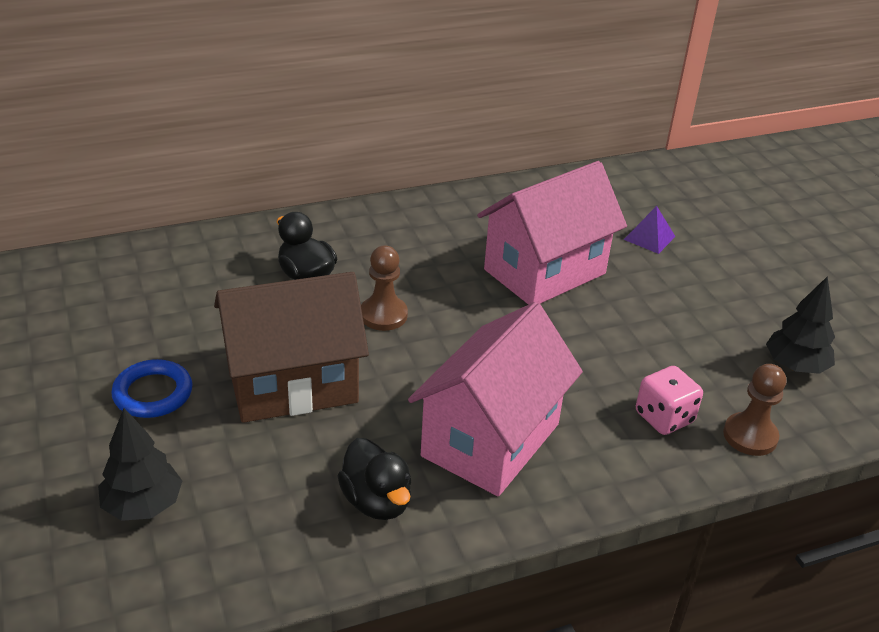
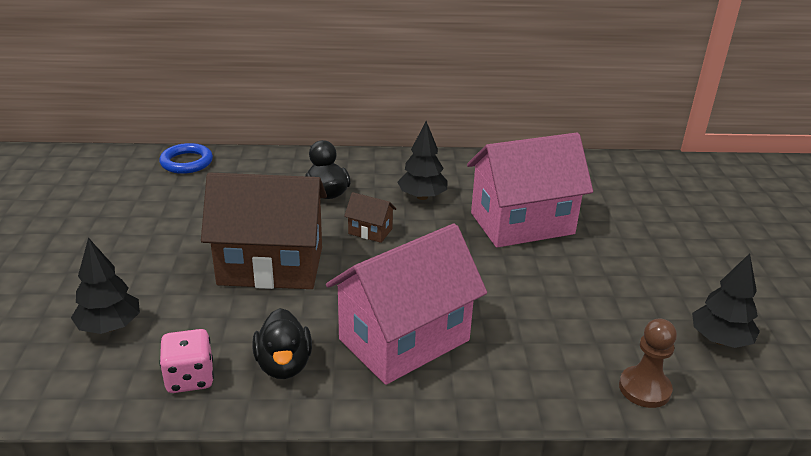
camera: 20 degrees right, 5 degrees down
blue ring [111,359,193,418] -> blue ring moved to [159,143,213,174]
brown pawn [361,246,408,331] -> brown house [344,192,396,243]
purple pyramid [624,206,676,254] -> none
pink dice [636,366,703,435] -> pink dice moved to [159,329,214,393]
none -> black tree [397,121,448,200]

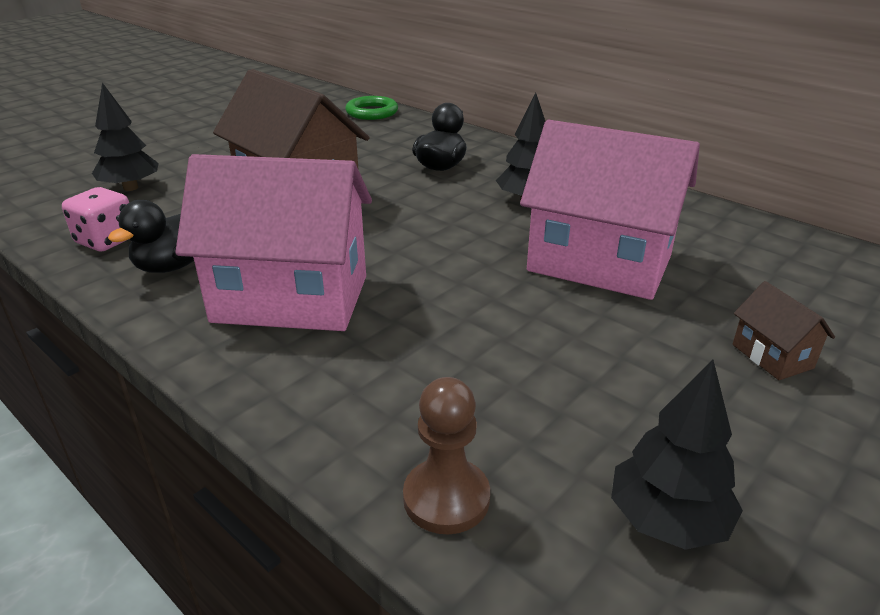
camera: 45 degrees right, 0 degrees up
blue ring [159,143,213,174] -> green ring [345,96,398,120]
brown house [344,192,396,243] -> brown house moved to [732,281,835,380]

